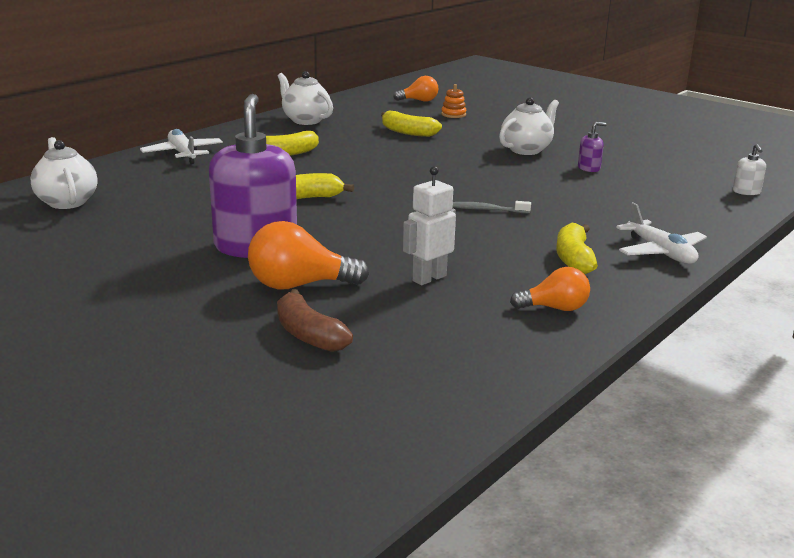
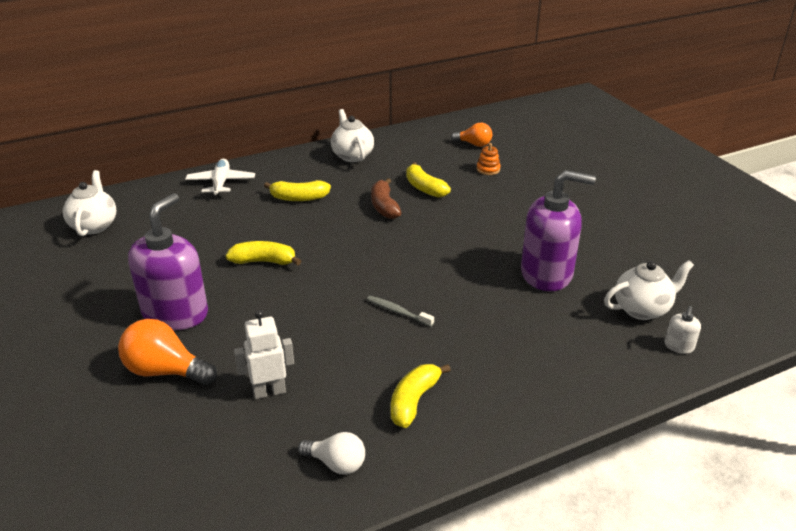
camera: 25 degrees right, 10 degrees up
brown banana [277,289,353,352] -> brown banana moved to [371,178,401,219]
white teapot [499,97,559,155] -> white teapot moved to [604,260,694,320]
orange light bulb [510,267,590,311] -> white light bulb [298,432,365,475]
purple soap dispenser [578,122,607,172] -> purple soap dispenser [521,170,596,291], size x2.49
white plane [616,202,707,264] -> none

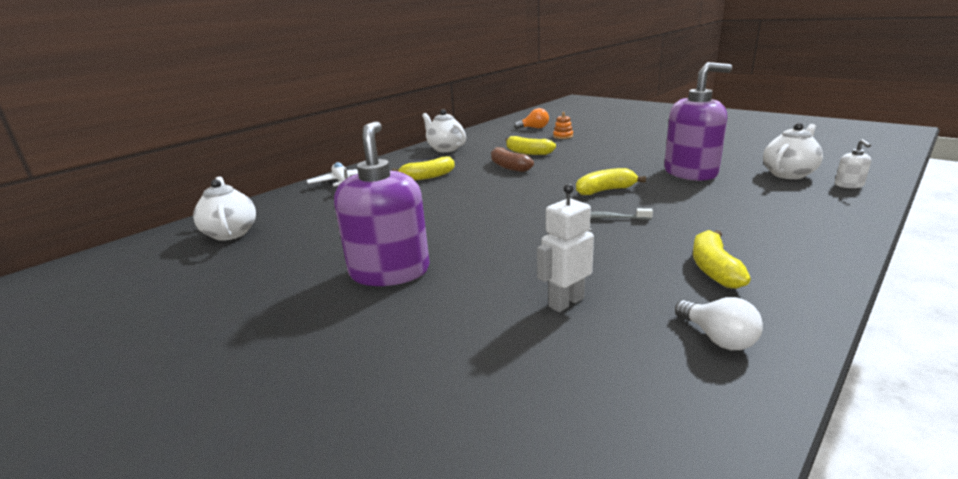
camera: 20 degrees left, 10 degrees down
orange light bulb [118,319,217,385] -> none
yellow banana [226,241,301,265] -> yellow banana moved to [576,168,646,195]
white light bulb [298,432,365,475] -> white light bulb turned 60 degrees clockwise [675,297,763,350]

